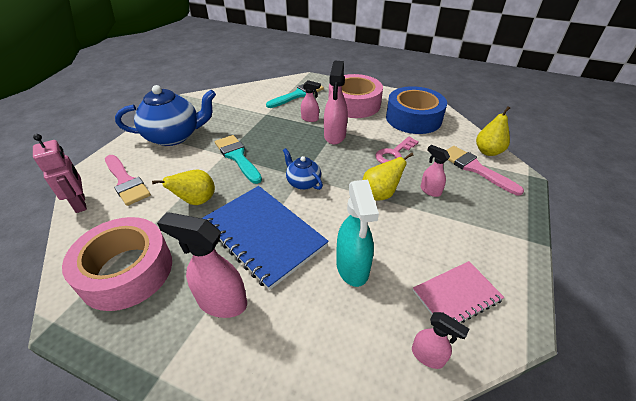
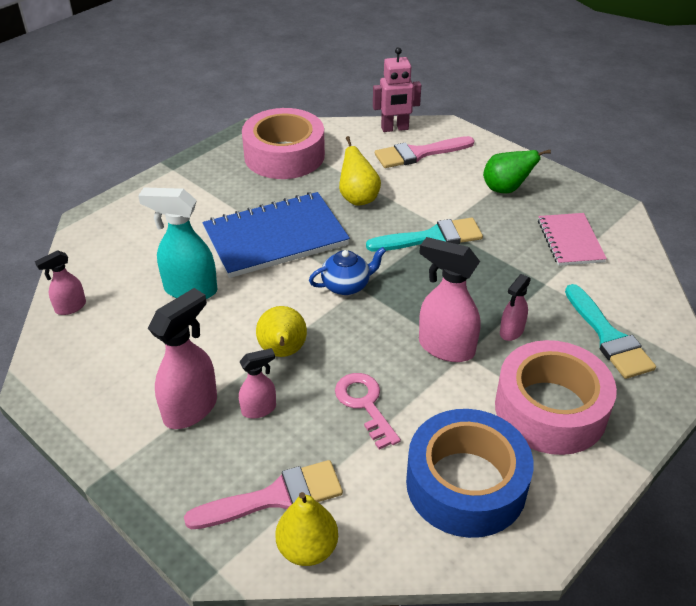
camera: 110 degrees right, 0 degrees up
blue teapot [115,85,216,146] -> green pear [483,149,551,193]
pink spray bottle [157,212,247,318] -> pink spray bottle moved to [148,288,217,429]
pink notebook [413,261,504,323] -> pink notebook moved to [538,213,607,266]

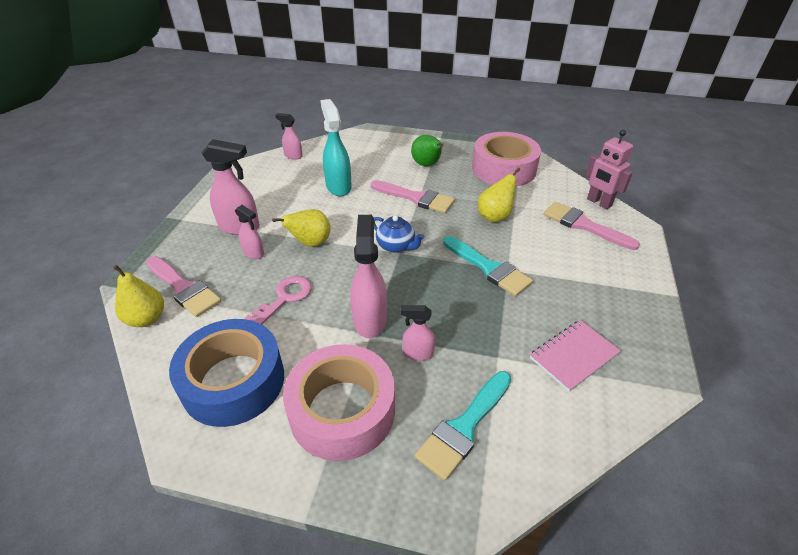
camera: 60 degrees right, 0 degrees up
blue notebook [202,192,350,278] -> pink brush [371,180,455,213]
green pear [483,149,551,193] -> green pear moved to [411,135,443,166]

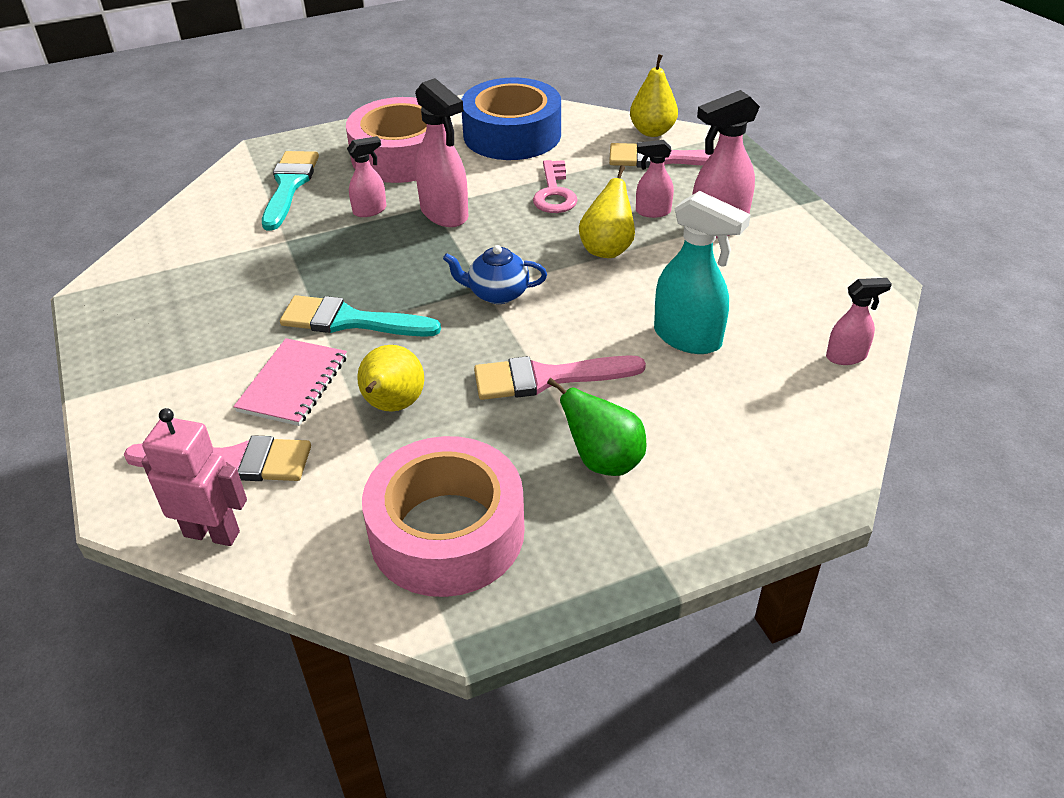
camera: 145 degrees right, 0 degrees up
pink notebook [530,320,621,392] -> pink notebook moved to [233,338,347,426]

